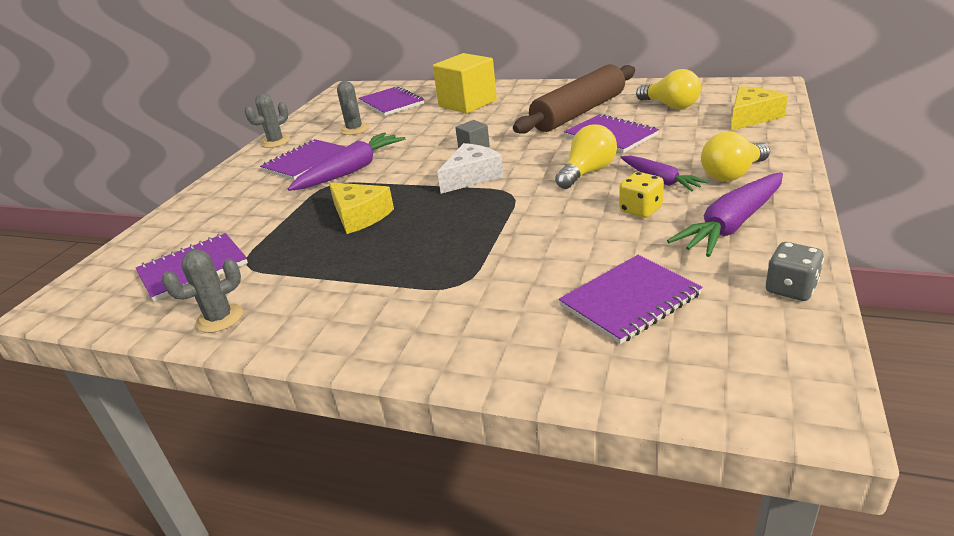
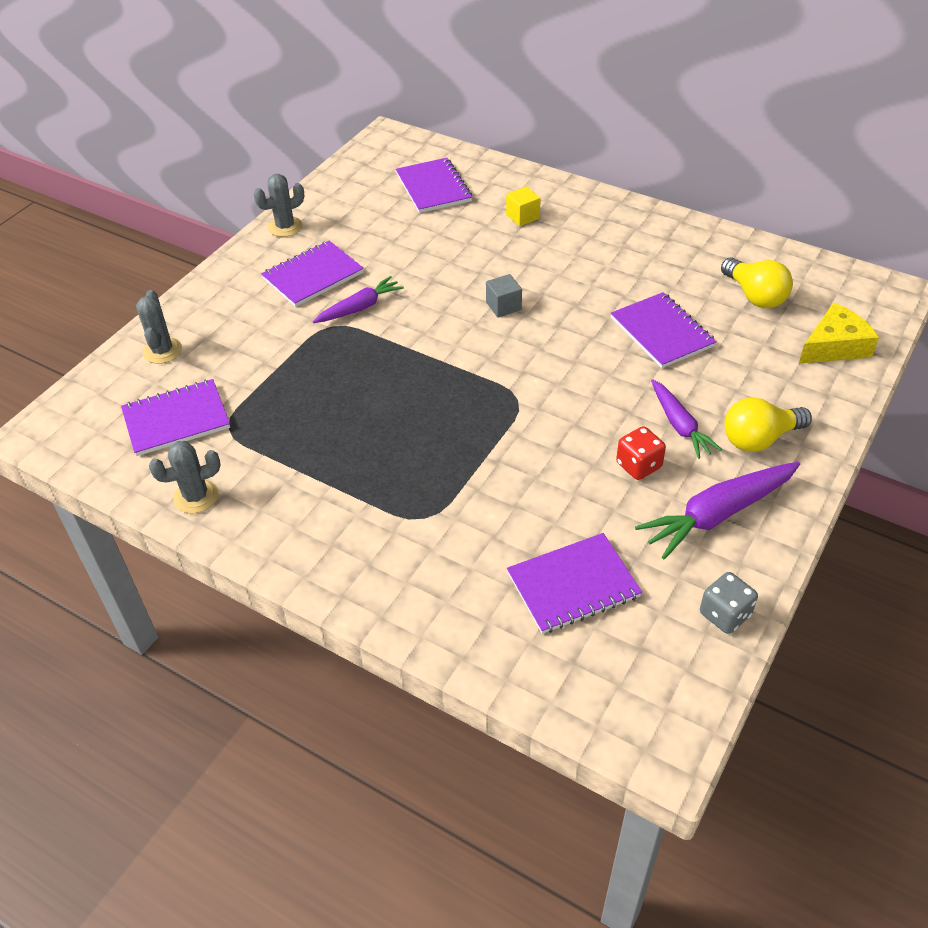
camera: 10 degrees right, 15 degrees up
purple carrot [287,132,406,191] -> purple carrot [313,276,404,323], size x0.63
yellow cheese [329,182,394,234] -> none
grey cactus [337,81,369,135] -> grey cactus moved to [136,290,182,364]
yellow cube [433,53,497,114] -> yellow cube [506,186,541,226], size x0.47
white cheese [437,143,504,194] -> none
brown rolling pin [513,65,635,134] -> none
yellow light bulb [555,124,617,189] -> none
yellow dice [619,172,664,218] -> red dice [616,426,666,480]

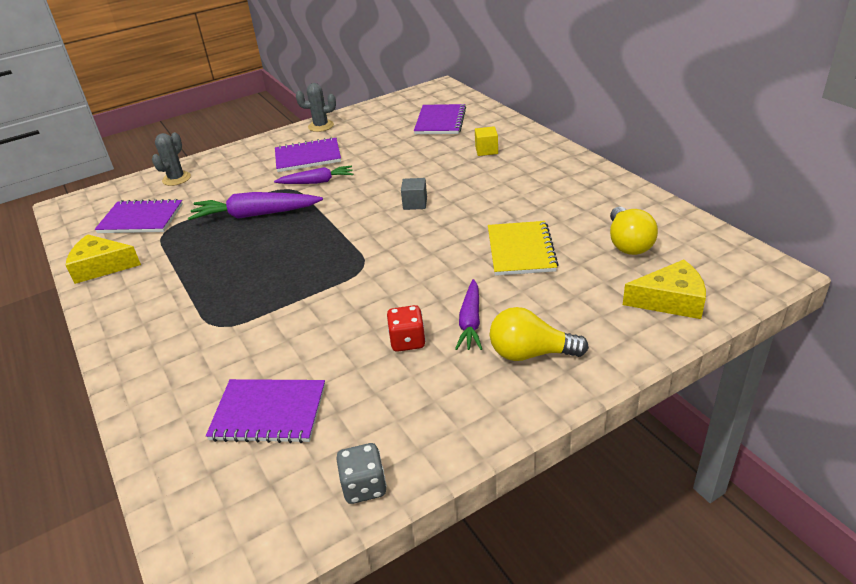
camera: 30 degrees right, 10 degrees down
grey cactus [149,441,221,513] -> yellow cheese [66,234,141,284]
purple notebook [611,292,717,368] -> yellow notebook [488,221,559,276]
purple carrot [635,462,800,559] -> purple carrot moved to [188,192,323,220]

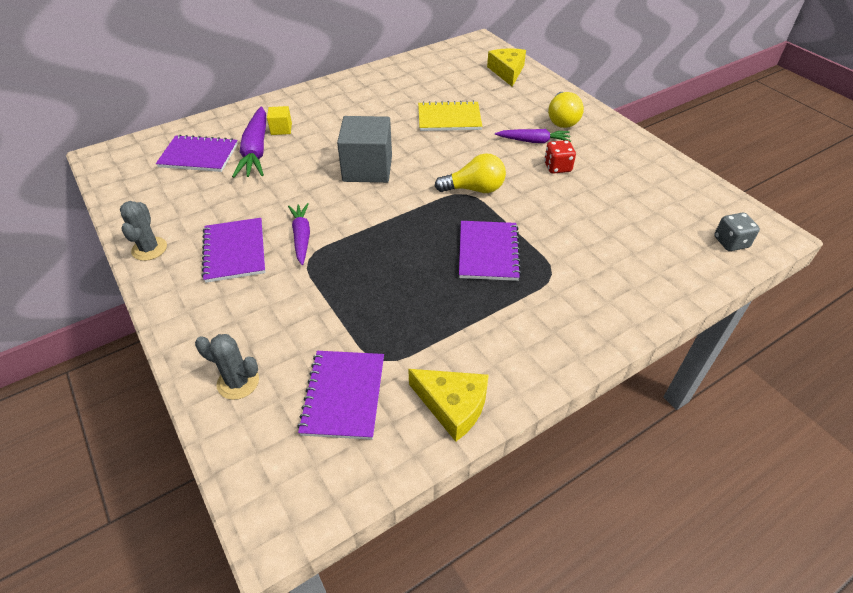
camera: 95 degrees left, 10 degrees up
yellow cheese [66,234,141,284] -> yellow cheese turned 60 degrees counterclockwise [408,369,489,442]
purple carrot [188,192,323,220] -> purple carrot moved to [232,106,266,178]
purple notebook [206,379,325,443] -> purple notebook moved to [459,221,521,281]
grey dice [336,443,387,504] -> grey dice moved to [714,213,760,251]
grey cube [401,178,427,210] -> grey cube [337,116,392,183], size x2.15
yellow light bulb [610,207,658,255] -> yellow light bulb moved to [435,153,506,193]

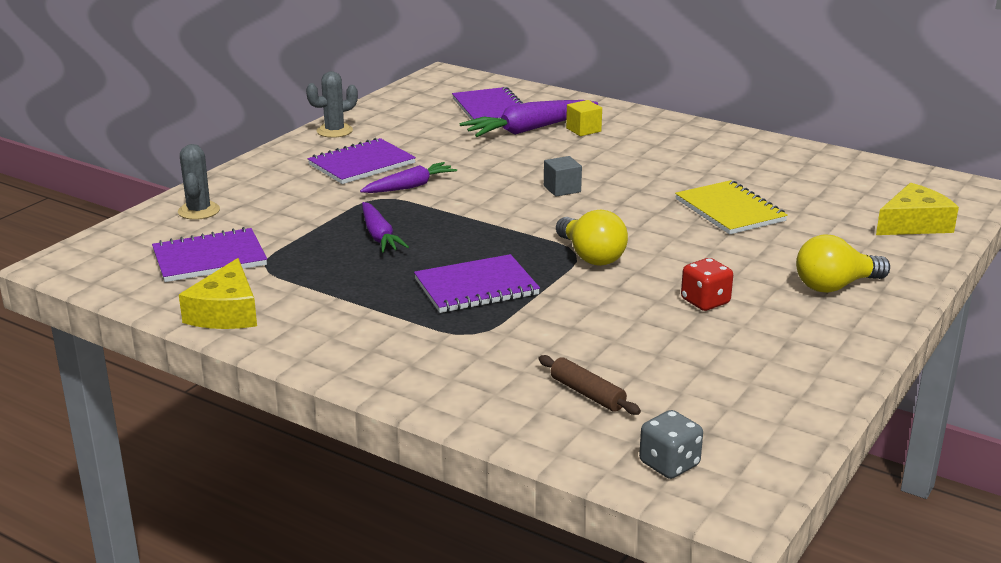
camera: 65 degrees right, 20 degrees down
grey cube [337,116,392,183] -> grey cube [544,156,582,197], size x0.47
purple carrot [495,129,571,143] -> purple carrot moved to [362,202,409,252]
none -> brown rolling pin [539,355,641,415]

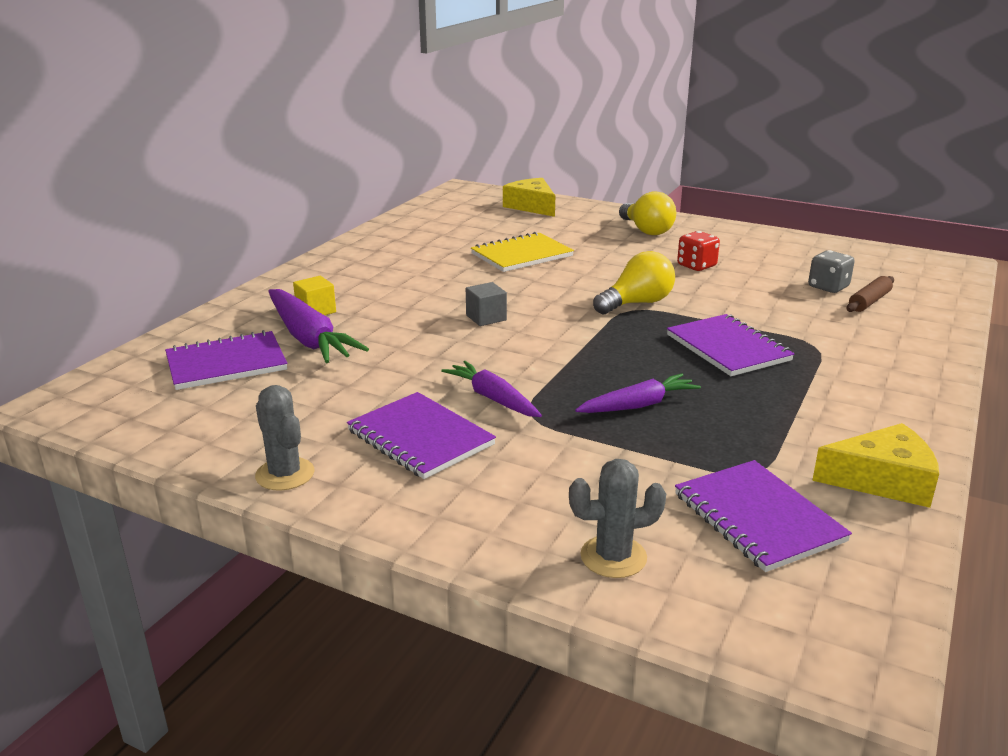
camera: 95 degrees left, 0 degrees up
grey dice [639,410,703,479] -> grey dice moved to [808,250,855,293]

